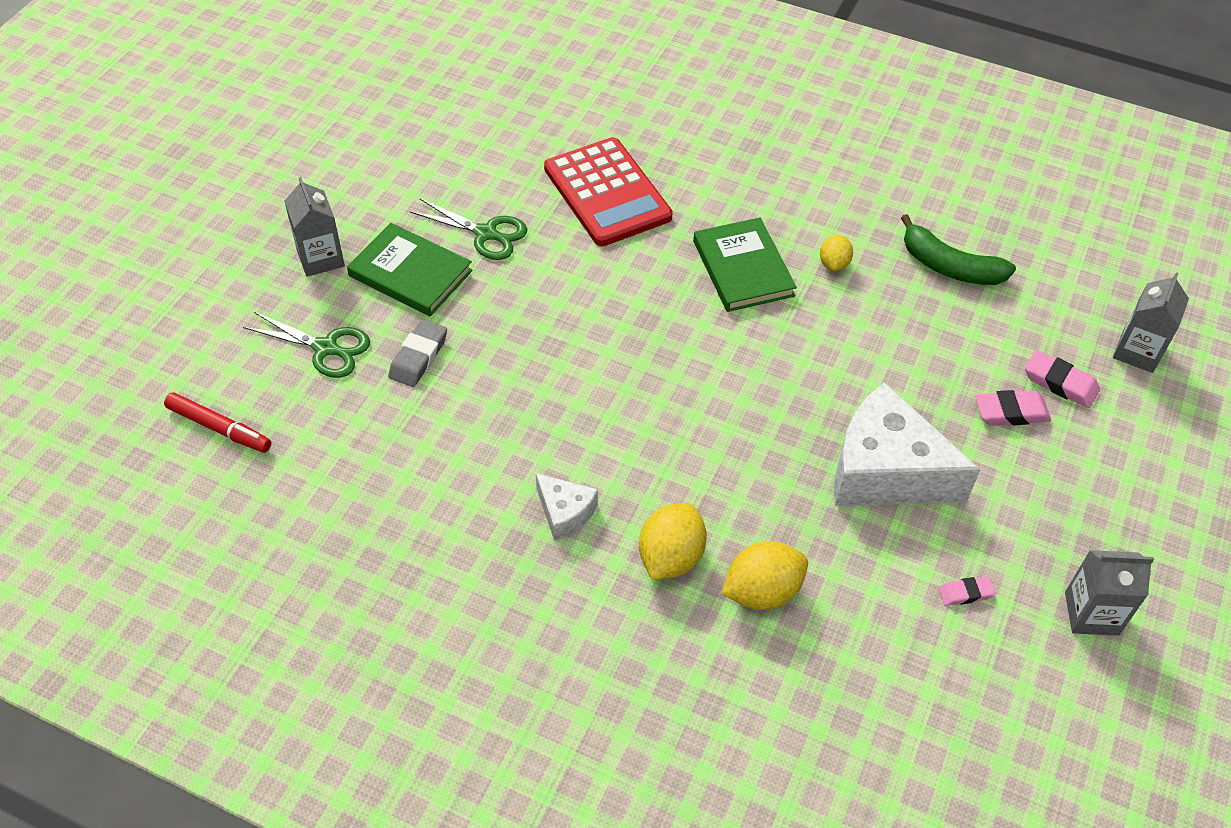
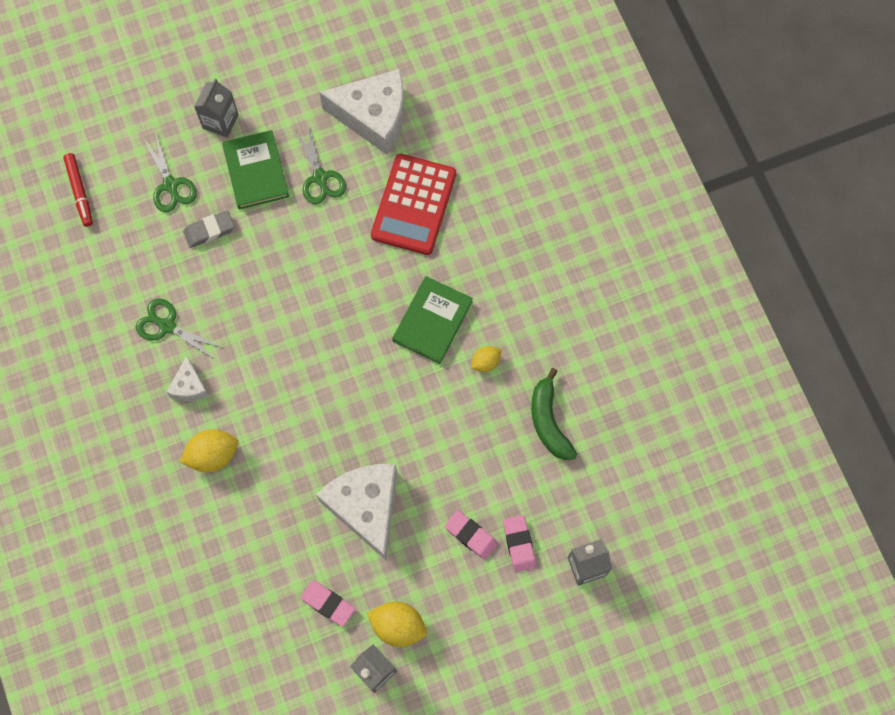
camera: 45 degrees right, 20 degrees up
yellow lemon [721,542,808,610] -> yellow lemon moved to [367,602,427,647]
pink eraser [938,576,996,606] -> pink eraser [301,580,355,627], size x1.59
none -> green scissors [136,299,223,360]
none -> white cheese [319,69,404,155]

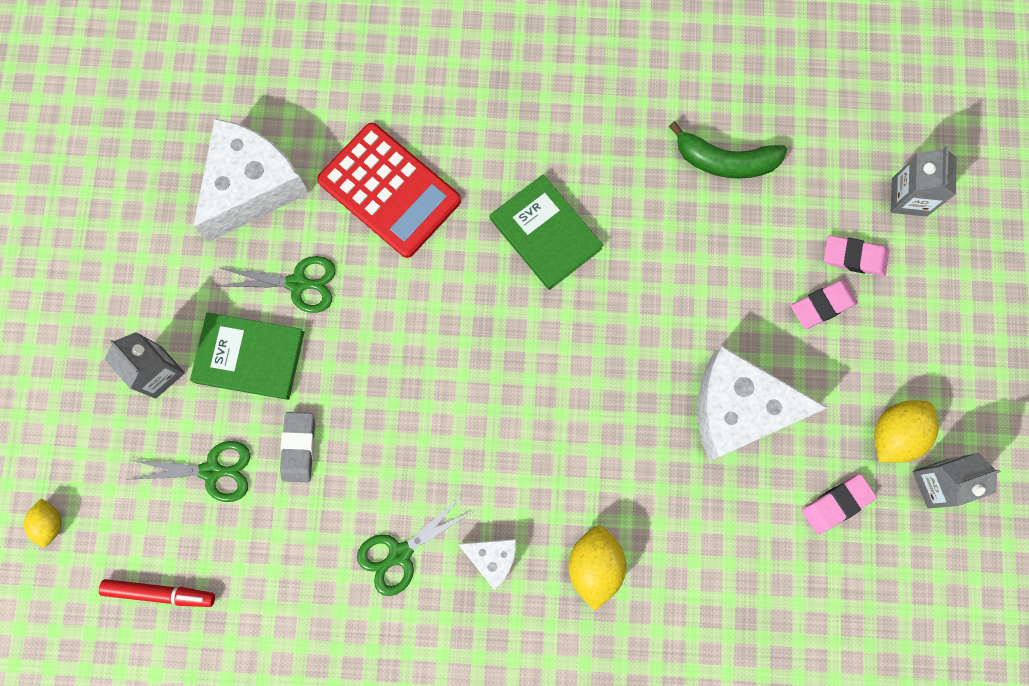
camera: 65 degrees left, 5 degrees up
yellow lemon [471,346,502,372] -> yellow lemon moved to [24,498,61,547]

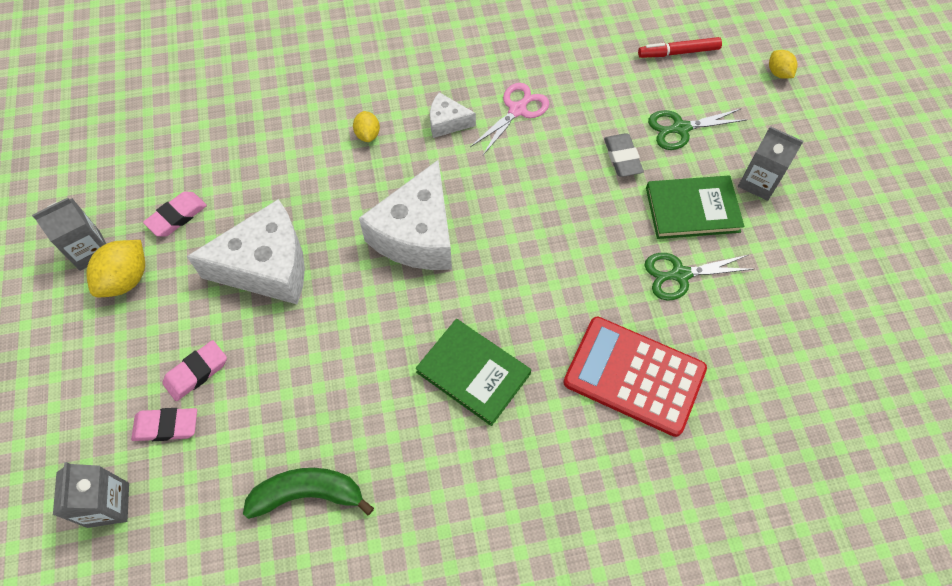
camera: 165 degrees right, 15 degrees down
white cheese [193,118,309,242] -> white cheese moved to [359,160,452,270]
green scissors [357,495,473,596] -> pink scissors [470,83,549,155]
yellow lemon [568,525,626,611] -> yellow lemon [353,111,380,142], size x0.60

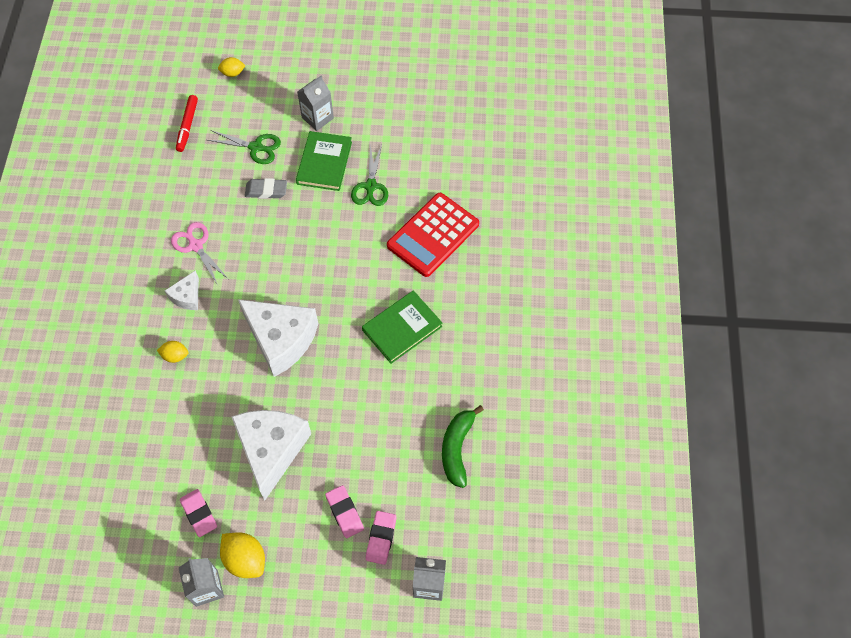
camera: 75 degrees left, 0 degrees up
green scissors [648,109,746,150] -> green scissors turned 75 degrees counterclockwise [207,130,281,164]

